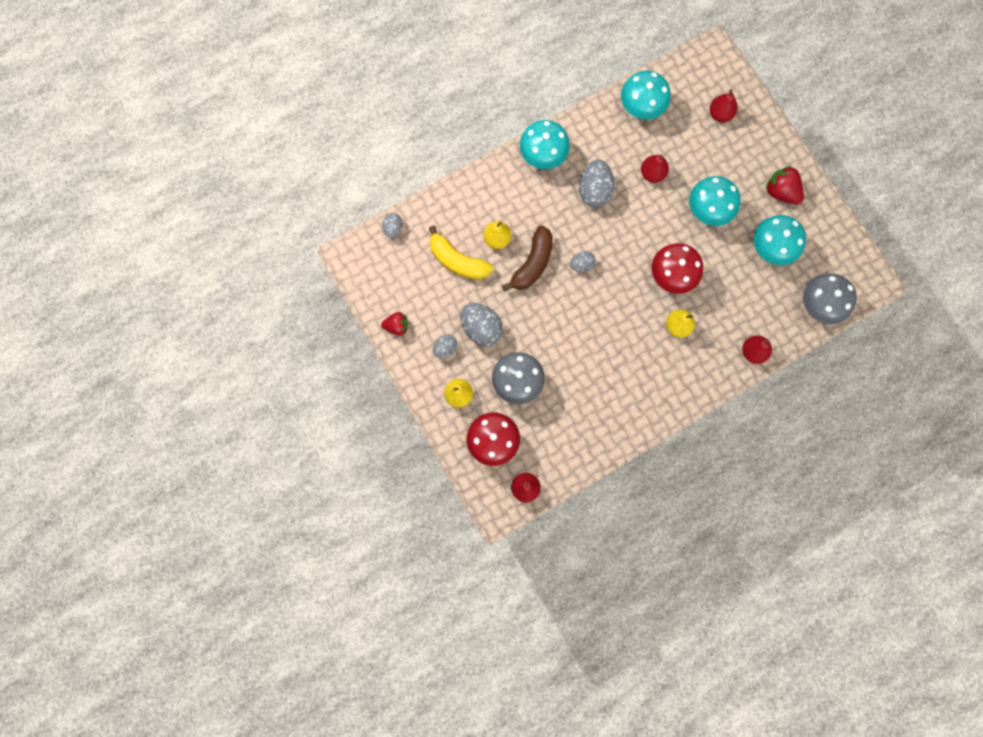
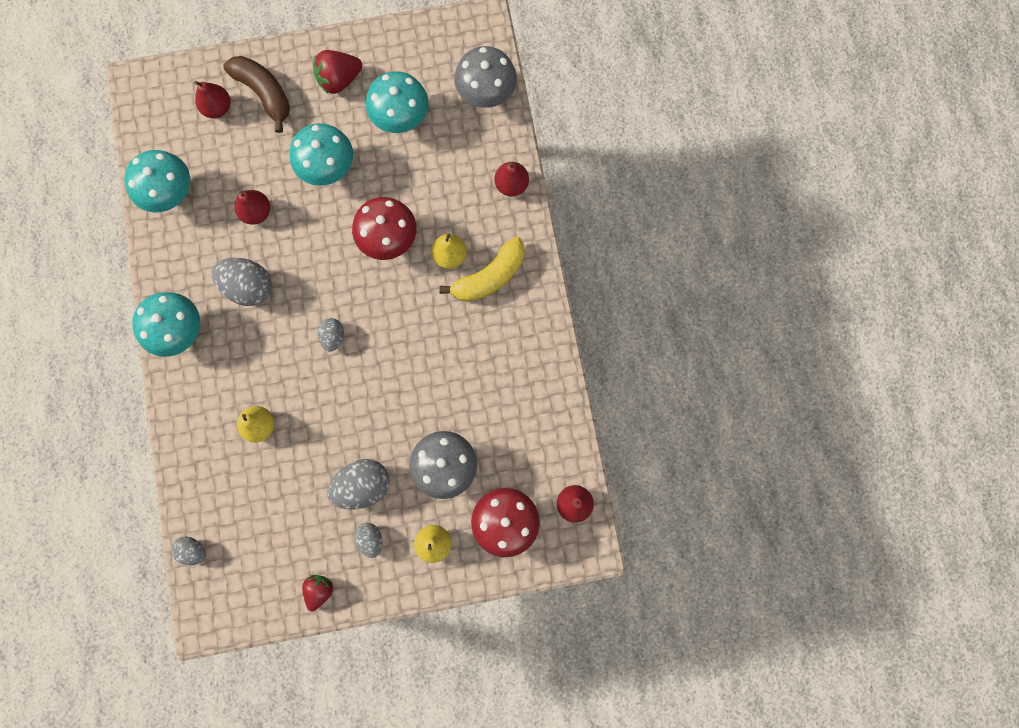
camera: 70 degrees left, 0 degrees up
yellow banana [429,226,493,280] -> yellow banana moved to [439,236,525,302]
brown banana [502,225,553,291] -> brown banana moved to [223,56,290,133]

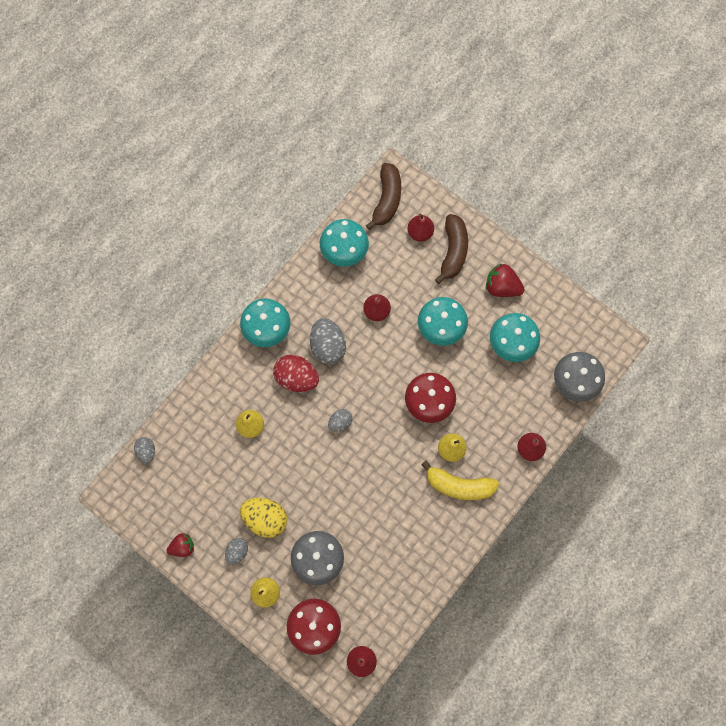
camera: 50 degrees right, 5 degrees down
grey egg [327,459,390,510] -> yellow egg [240,498,287,538]
none -> red egg [273,355,319,392]
none -> brown banana [366,163,401,230]

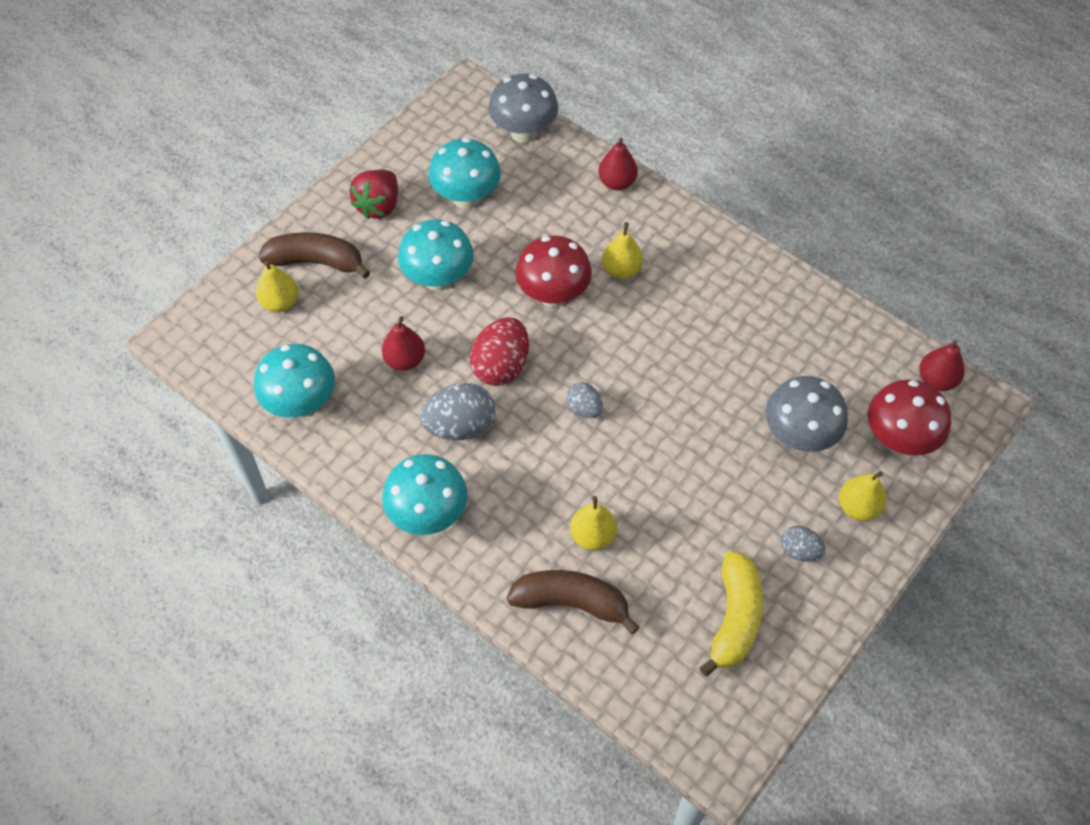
camera: 90 degrees left, 15 degrees down
grey egg [134,437,155,463] -> none
red strawberry [166,533,194,557] -> none
yellow egg [240,498,287,538] -> none
red egg [273,355,319,392] -> red egg moved to [470,317,529,386]
brown banana [366,163,401,230] -> brown banana moved to [507,570,639,634]
red pear [408,213,434,242] -> yellow pear [256,261,299,312]
yellow banana [421,461,499,500] -> yellow banana moved to [700,551,763,677]

